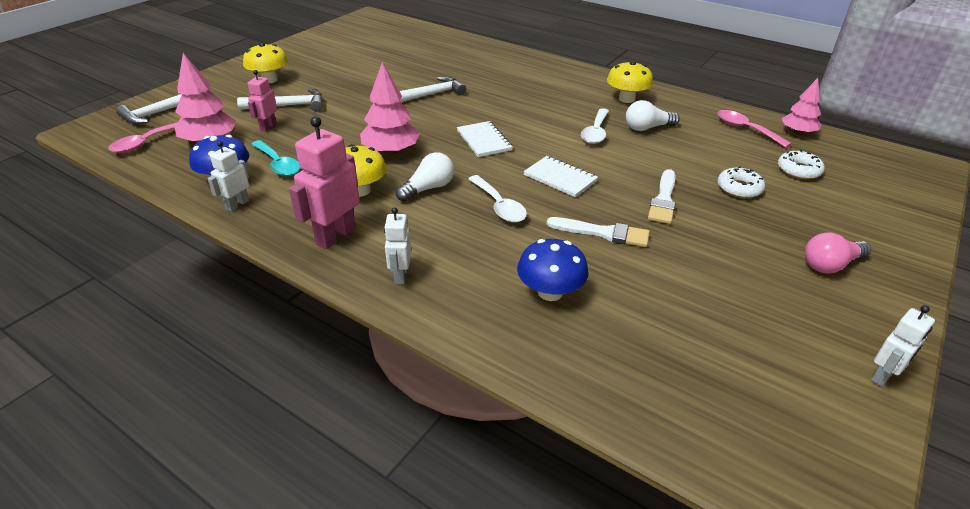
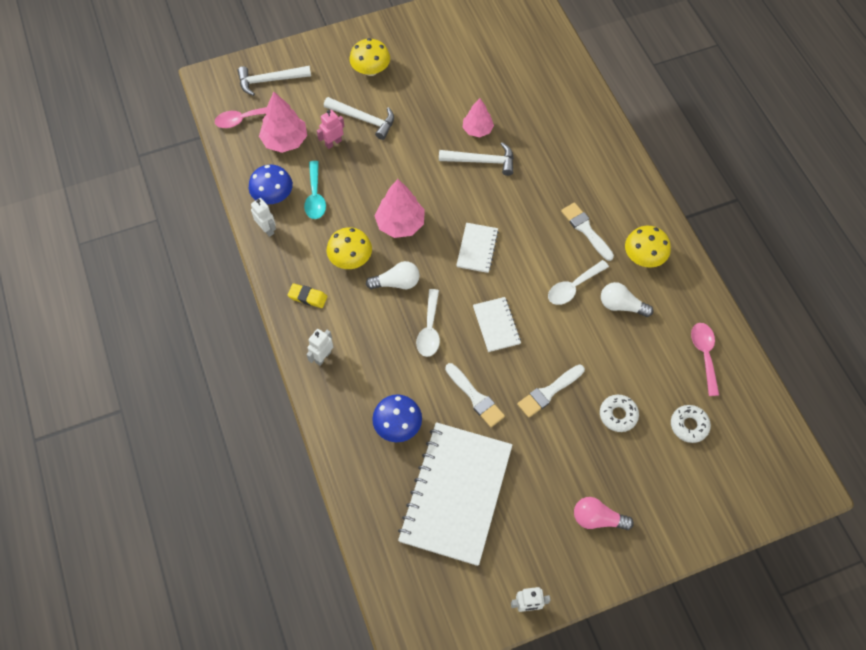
camera: 35 degrees right, 25 degrees up
white robot [207,141,249,212] -> white robot turned 75 degrees clockwise [251,198,276,237]
pink robot [289,116,360,249] -> yellow eraser [288,283,327,308]
pink tree [782,78,821,135] -> pink tree moved to [463,98,494,137]
none -> white notebook [398,422,513,566]
none -> white brush [561,203,614,261]

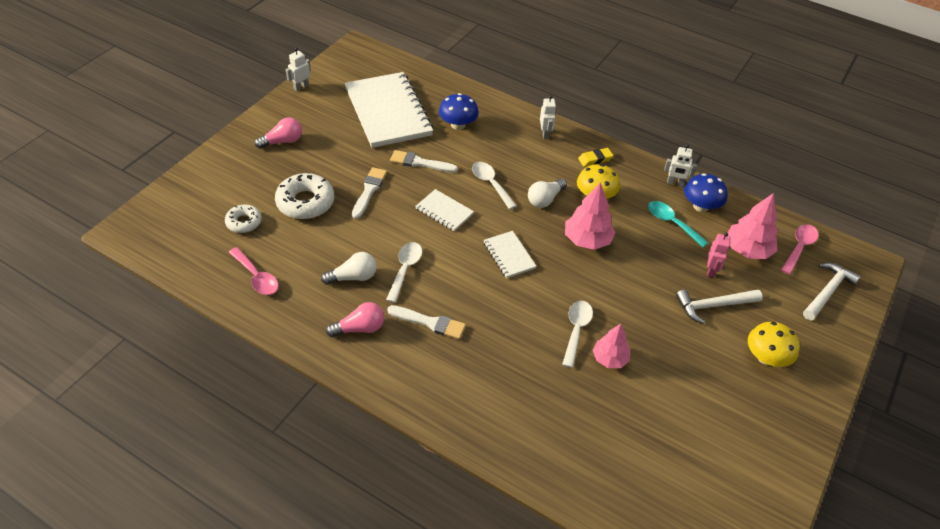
camera: 140 degrees right, 15 degrees down
white hammer [439,142,514,176] -> white spoon [562,301,593,368]
white donut [600,395,639,432] -> white donut [275,173,334,219], size x1.67
yellow mushroom [625,226,671,267] -> pink light bulb [326,302,384,337]

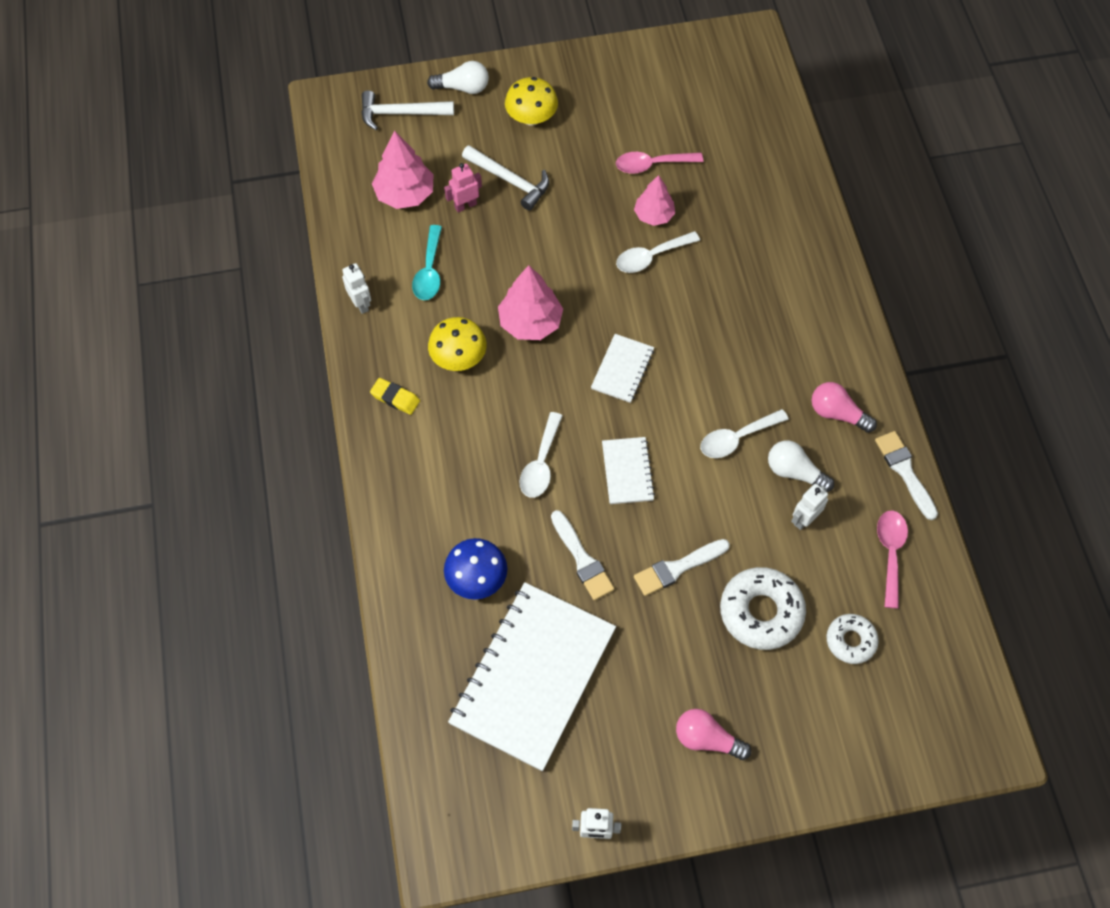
camera: 130 degrees left, 15 degrees up
white brush [387,305,466,340] -> white brush moved to [875,431,938,520]
white light bulb [528,179,567,208] -> white light bulb moved to [427,61,489,94]
white robot [540,95,556,139] -> white robot moved to [791,484,828,530]
blue mushroom [684,173,728,212] -> none
pink spoon [781,224,818,275] -> pink spoon moved to [616,152,703,174]

